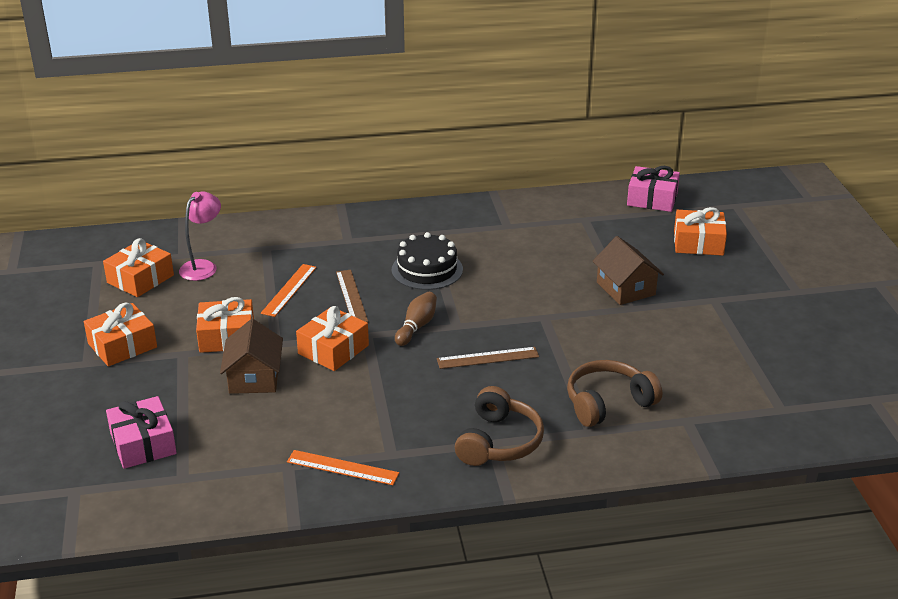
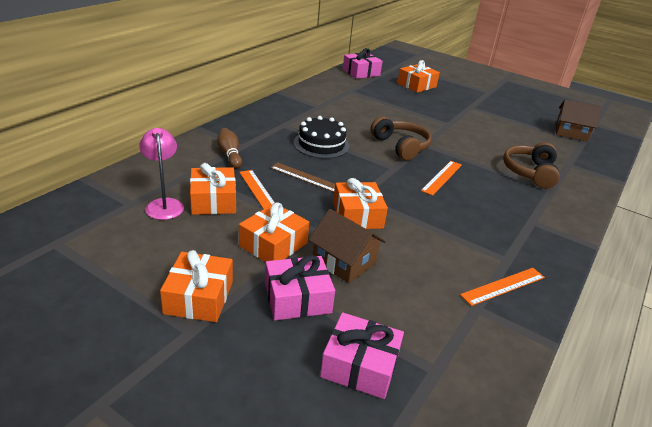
camera: 50 degrees left, 0 degrees up
orange gift [103,238,174,297] -> orange gift moved to [190,163,236,215]
brown bowling pin [395,292,437,346] -> brown bowling pin moved to [217,128,242,168]
brown ruler [437,347,539,369] -> orange ruler [421,161,462,196]
brown headphones [455,386,544,466] -> brown headphones moved to [370,116,432,161]
brown house [592,236,664,305] -> brown house moved to [556,99,601,142]
none -> pink gift [265,255,335,320]

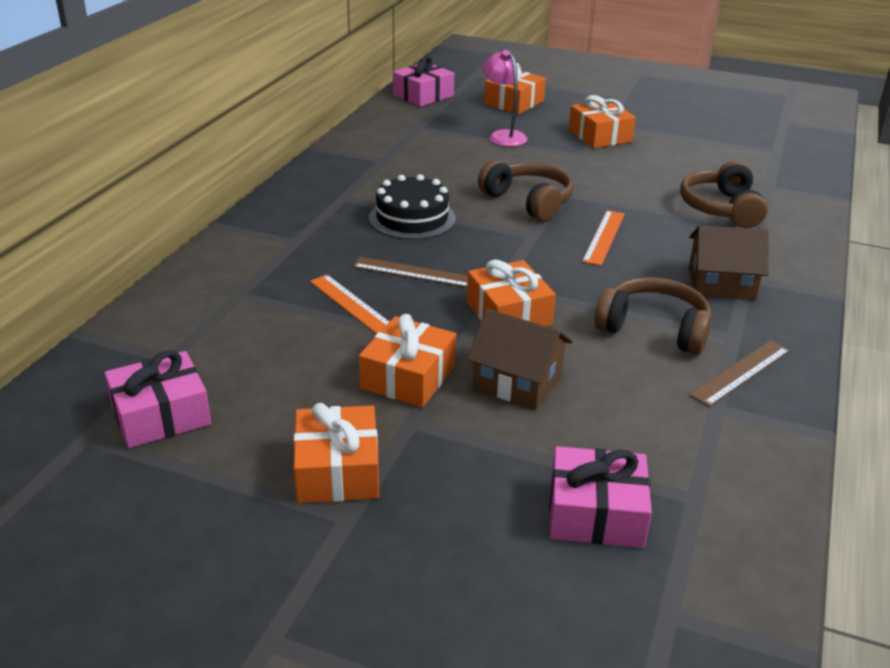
camera: 10 degrees left, 0 degrees up
pink lamp [139,128,184,220] -> pink lamp moved to [482,50,528,147]
orange gift [190,163,236,215] -> orange gift moved to [569,95,636,148]
brown bowling pin [217,128,242,168] -> none
pink gift [265,255,335,320] -> pink gift moved to [104,350,211,448]
orange ruler [460,268,545,306] -> brown ruler [689,340,790,407]
brown house [556,99,601,142] -> brown house moved to [689,225,769,300]
none -> brown headphones [595,277,712,355]

